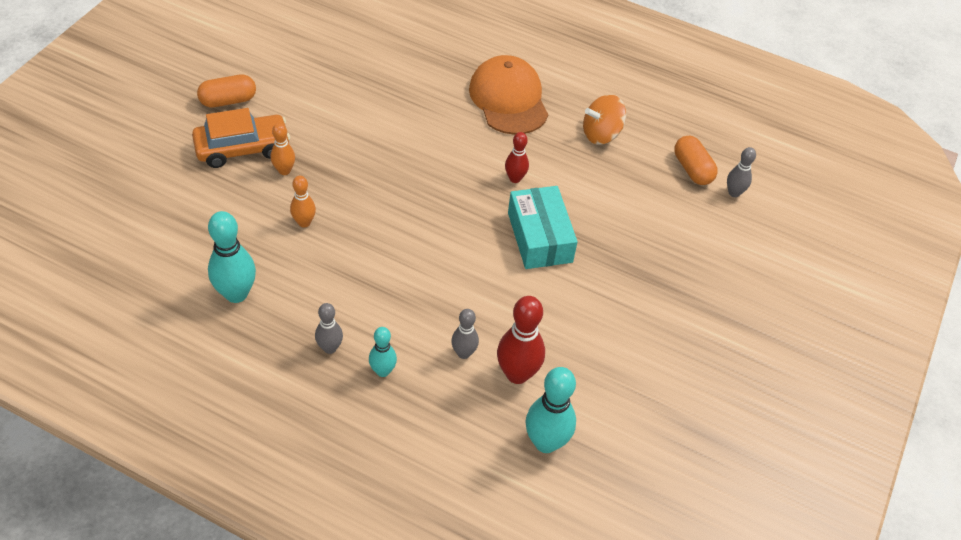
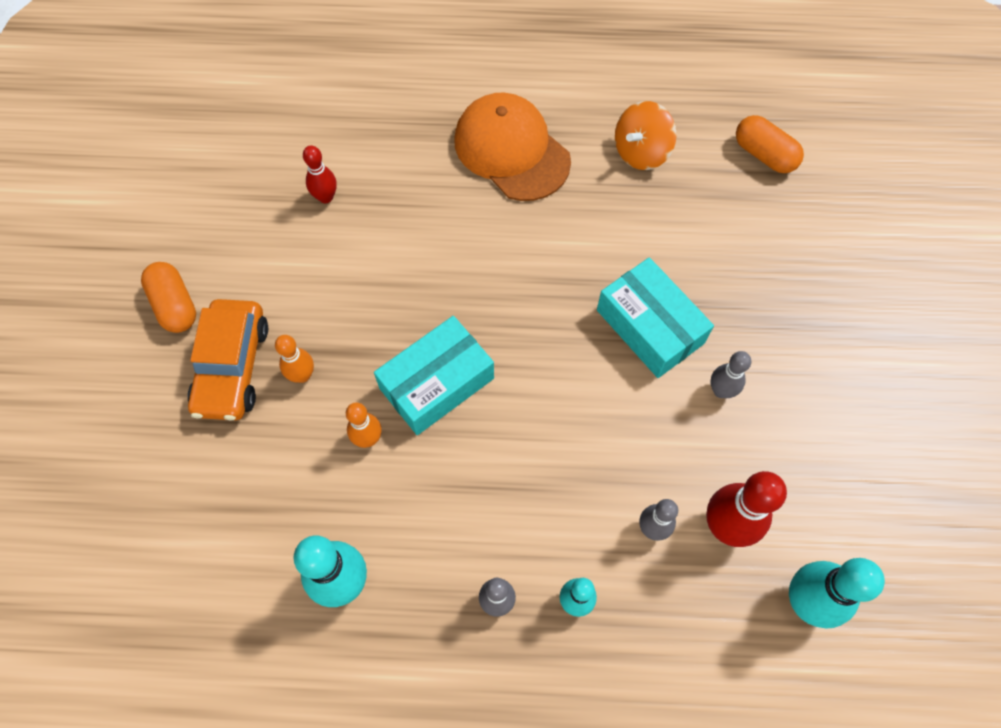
camera: 20 degrees left, 15 degrees up
orange car [192,108,290,168] -> orange car turned 135 degrees clockwise [188,299,268,421]
orange capsule [197,74,256,108] -> orange capsule turned 75 degrees counterclockwise [141,262,196,333]
red bowling pin [505,132,529,183] -> red bowling pin moved to [303,146,337,203]
grey bowling pin [727,147,756,197] -> grey bowling pin moved to [710,351,751,398]
none -> turquoise box [374,316,494,435]

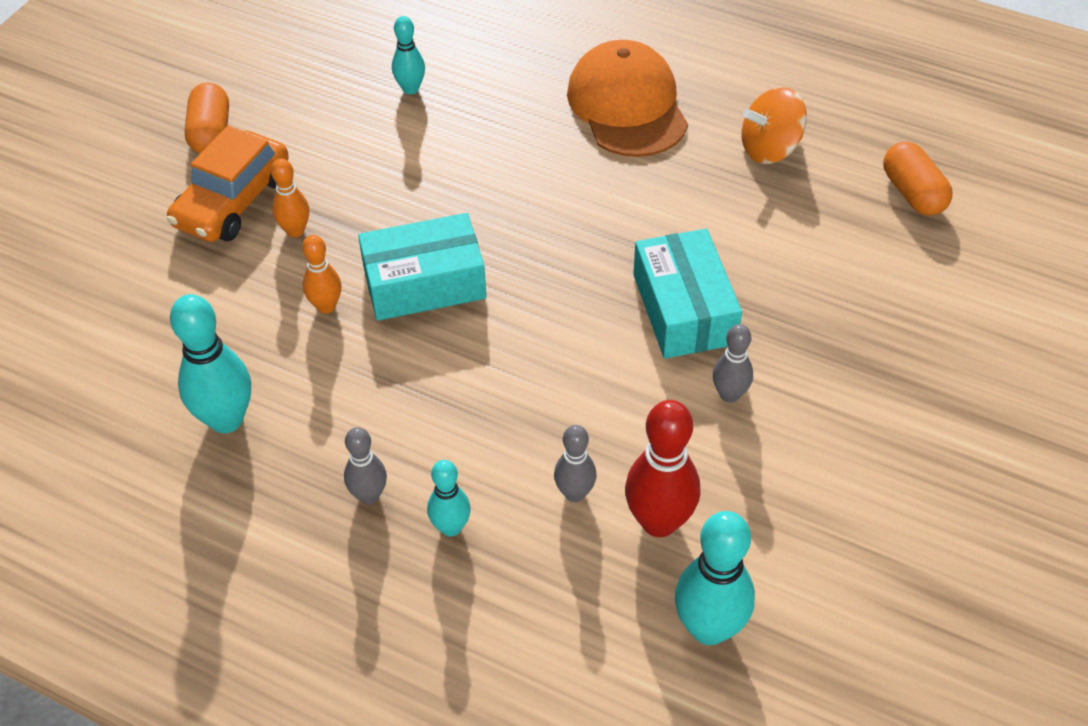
camera: 25 degrees right, 15 degrees down
red bowling pin [303,146,337,203] -> turquoise bowling pin [392,16,425,94]

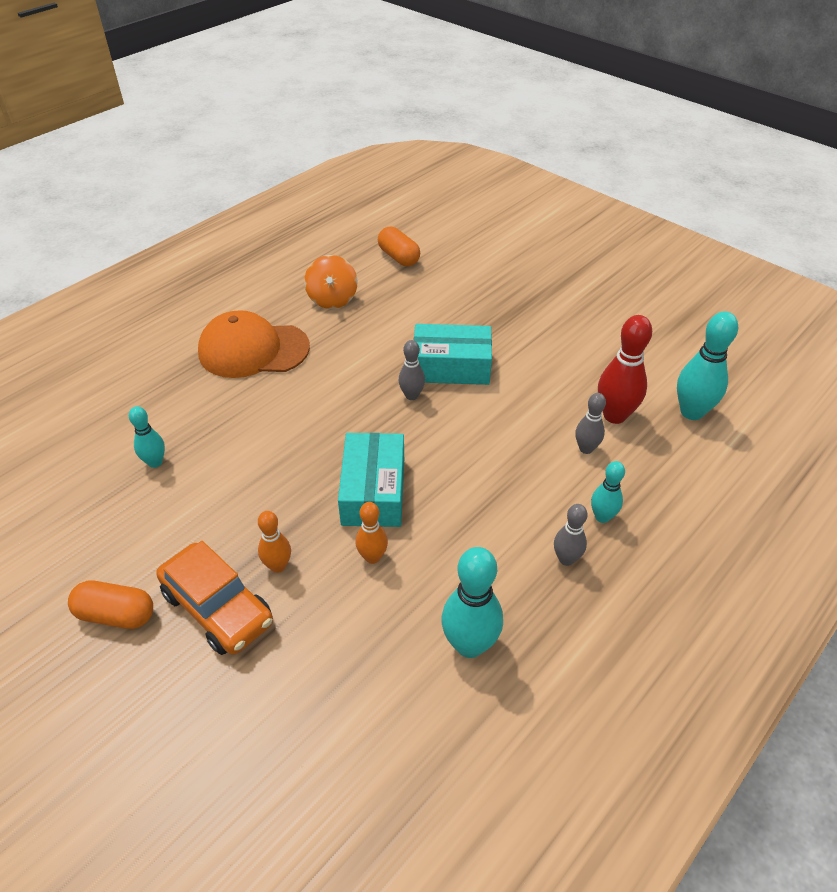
camera: 75 degrees left, 5 degrees down
grey bowling pin [712,324,753,403] -> grey bowling pin moved to [398,340,425,400]
orange capsule [883,142,953,216] -> orange capsule turned 60 degrees clockwise [378,227,420,266]

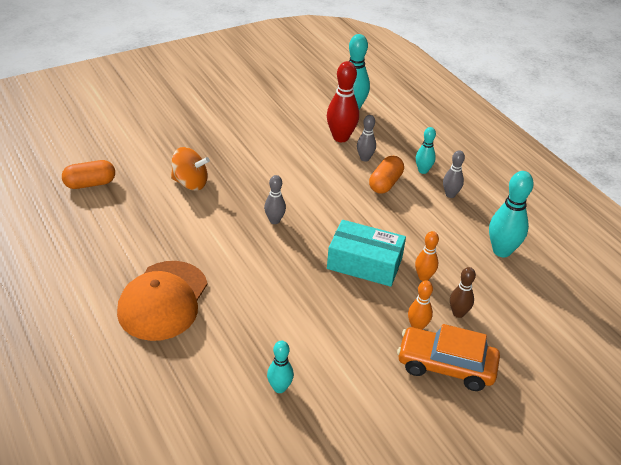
camera: 75 degrees left, 5 degrees down
orange capsule [68,580,153,629] -> orange capsule moved to [369,156,404,194]
orange car [156,541,273,655] -> orange car turned 135 degrees counterclockwise [397,324,500,391]
orange spinning top [304,255,357,309] -> orange spinning top moved to [171,147,210,191]
turquoise box [413,324,492,385] -> none
none -> brown bowling pin [450,267,476,318]

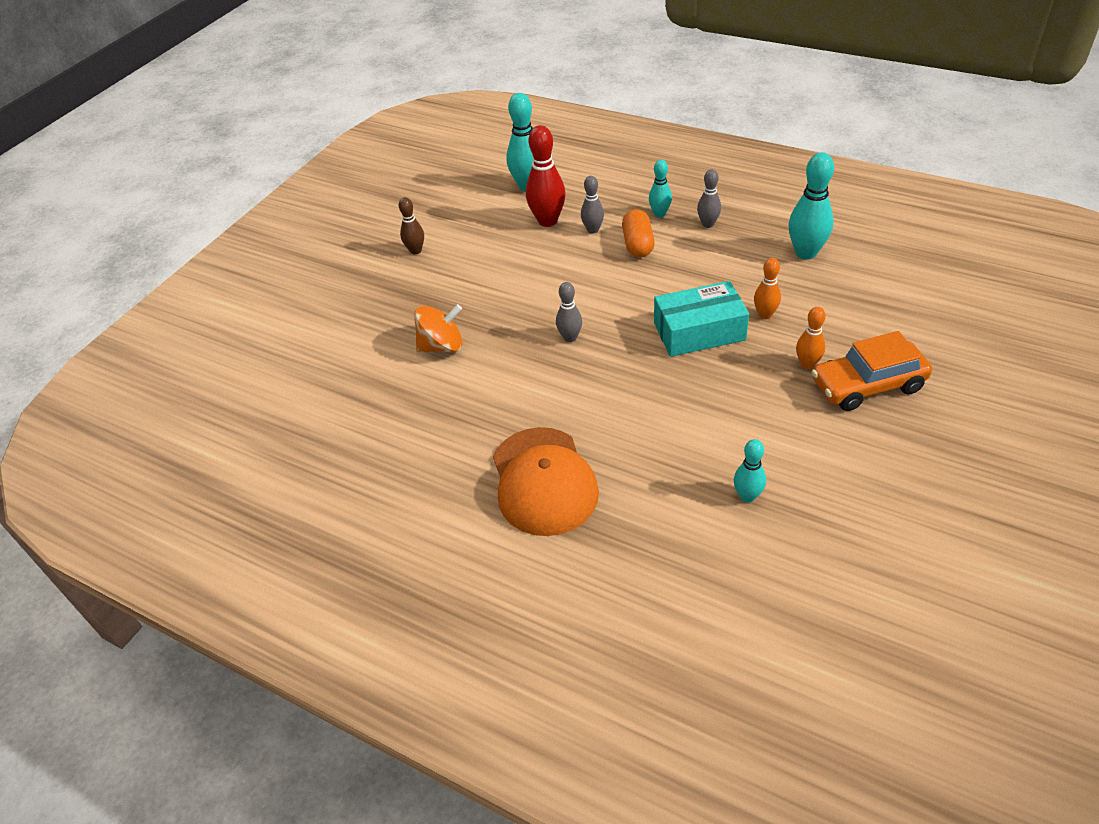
camera: 25 degrees left, 5 degrees up
orange capsule [62,160,115,189] -> none
brown bowling pin [450,267,476,318] -> brown bowling pin moved to [399,197,424,254]

